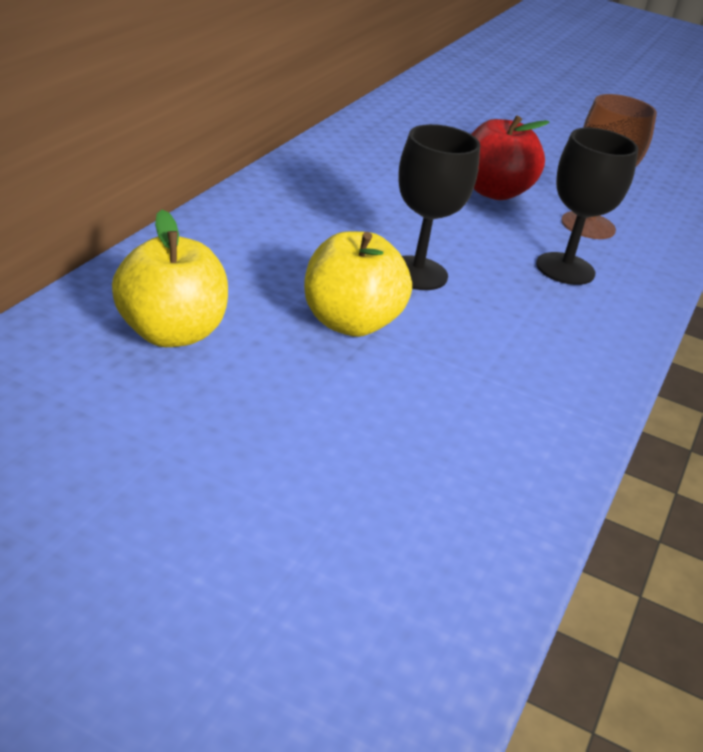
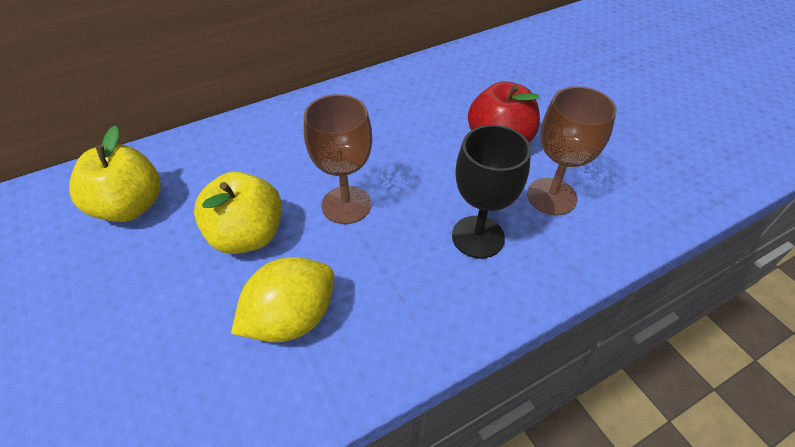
camera: 40 degrees right, 15 degrees up
black goblet [398,124,480,290] -> brown goblet [304,94,372,224]
none -> yellow lemon [231,257,334,342]

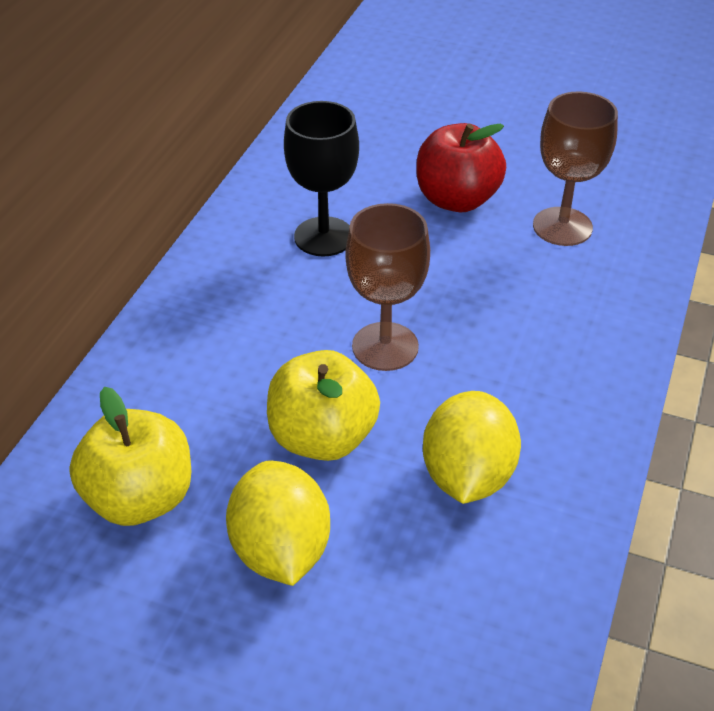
camera: 40 degrees left, 5 degrees down
black goblet [452,125,531,259] -> black goblet moved to [284,101,359,257]
none -> yellow lemon [226,460,330,586]

